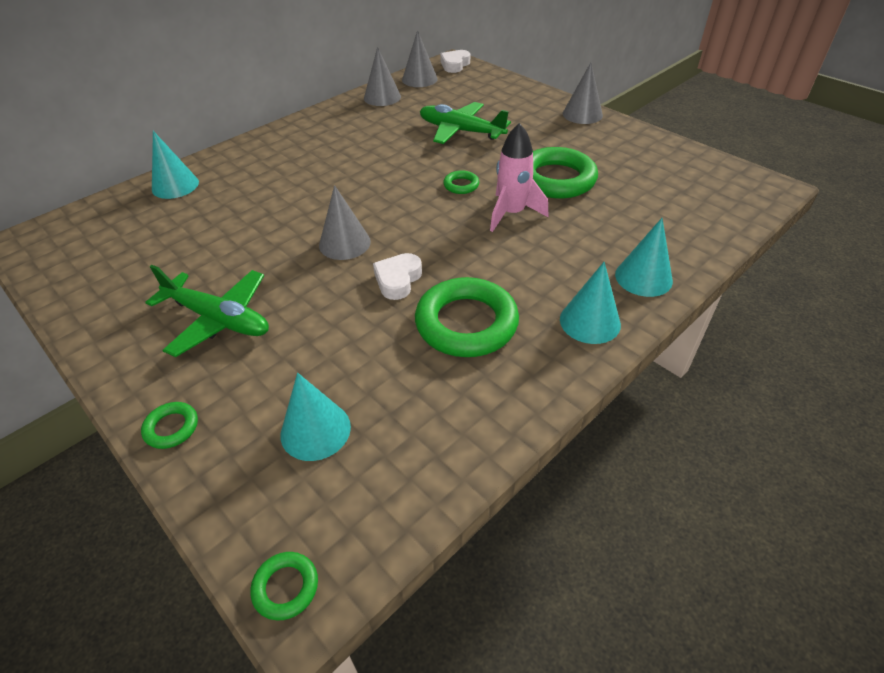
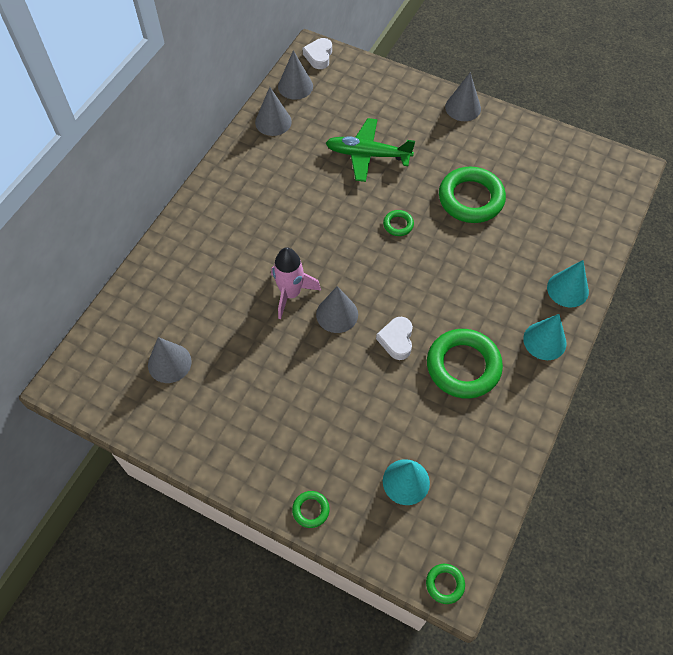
camera: 20 degrees left, 15 degrees up
green plane [145,265,269,357] -> none
turquoise cone [152,131,199,199] -> none
pink rocket [490,123,548,232] -> pink rocket moved to [271,247,321,319]
none -> grey cone [148,337,192,383]

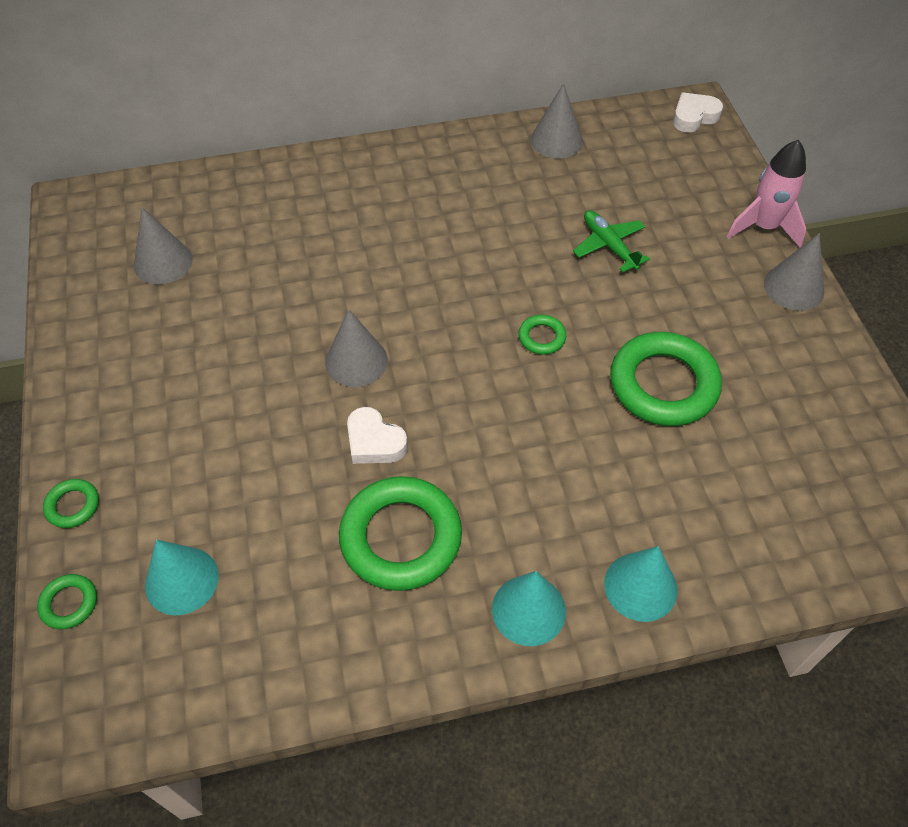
camera: 50 degrees right, 5 degrees down
pink rocket [271,247,321,319] -> pink rocket moved to [727,140,806,247]
grey cone [278,50,313,100] -> none
green plane [326,118,415,182] -> green plane [573,210,650,272], size x0.66
white heart [376,317,413,360] -> white heart turned 105 degrees counterclockwise [347,407,408,464]
green ring [426,564,465,604] -> green ring moved to [37,574,97,629]

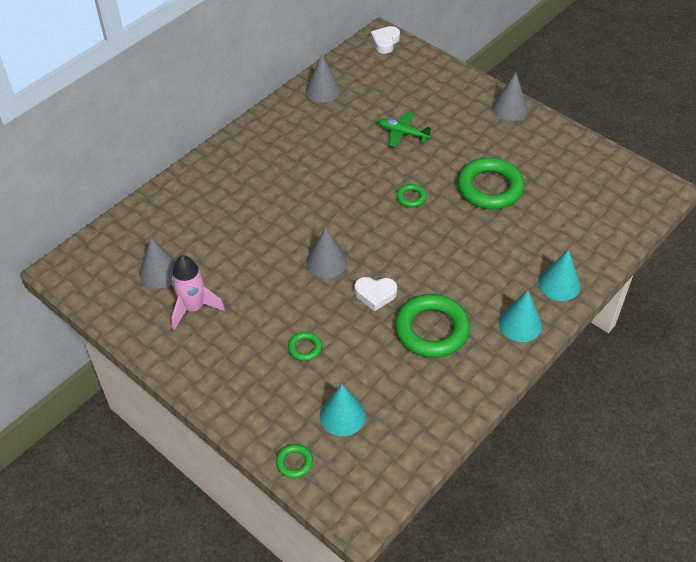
camera: 35 degrees left, 5 degrees down
green ring [43,479,99,528] -> green ring moved to [288,332,322,361]
pink rocket [727,140,806,247] -> pink rocket moved to [171,255,225,330]

